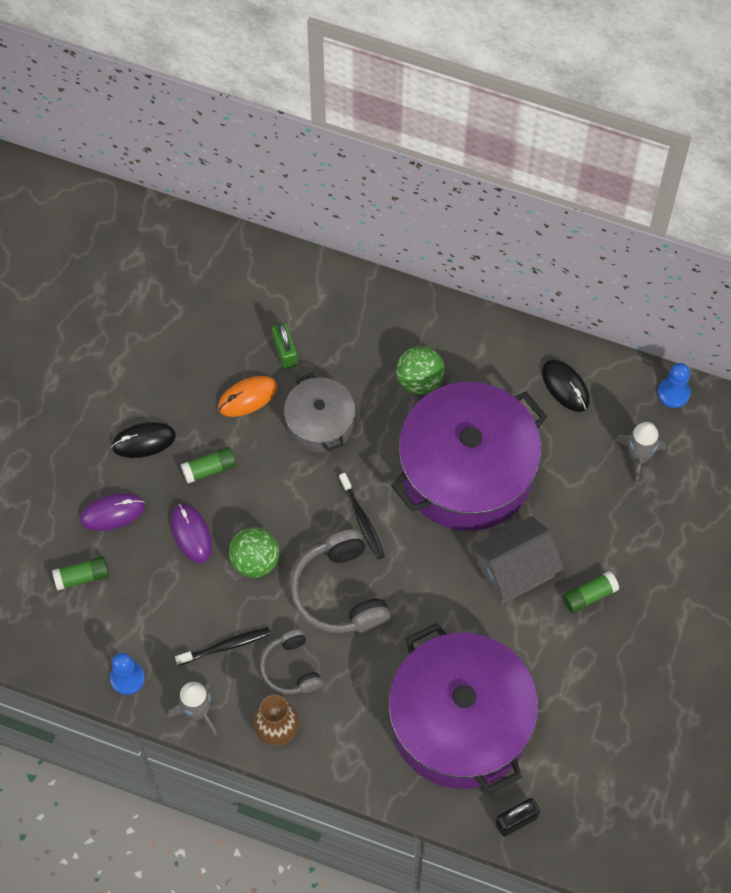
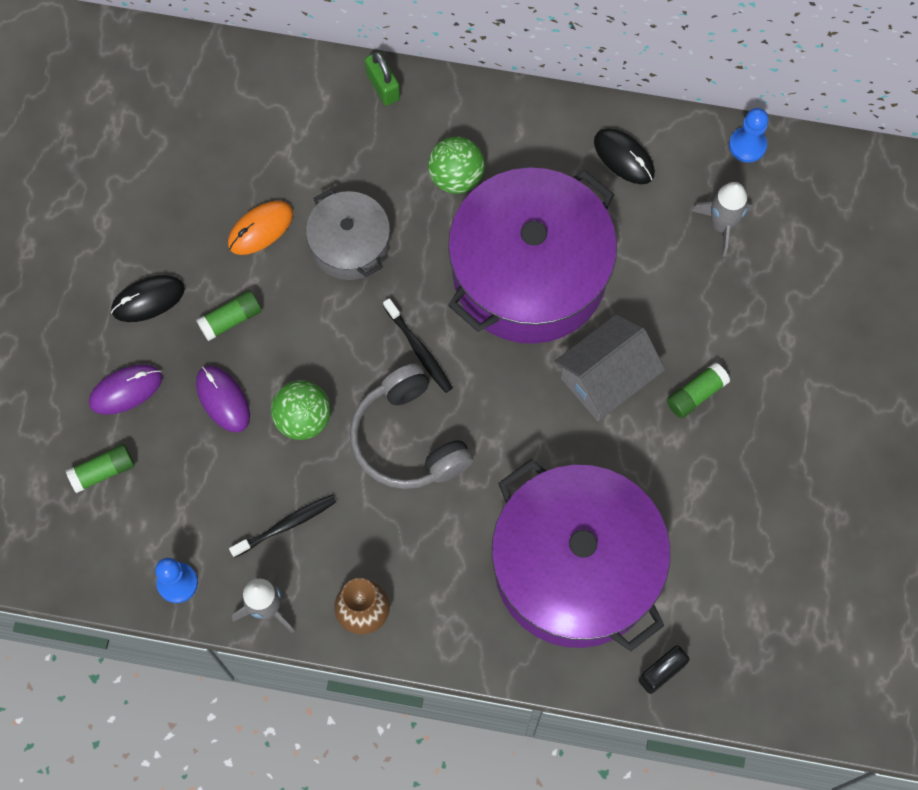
camera: 10 degrees left, 5 degrees up
grey headphones [260,629,322,694] -> none
green padlock [272,323,298,369] -> green padlock moved to [365,52,400,106]

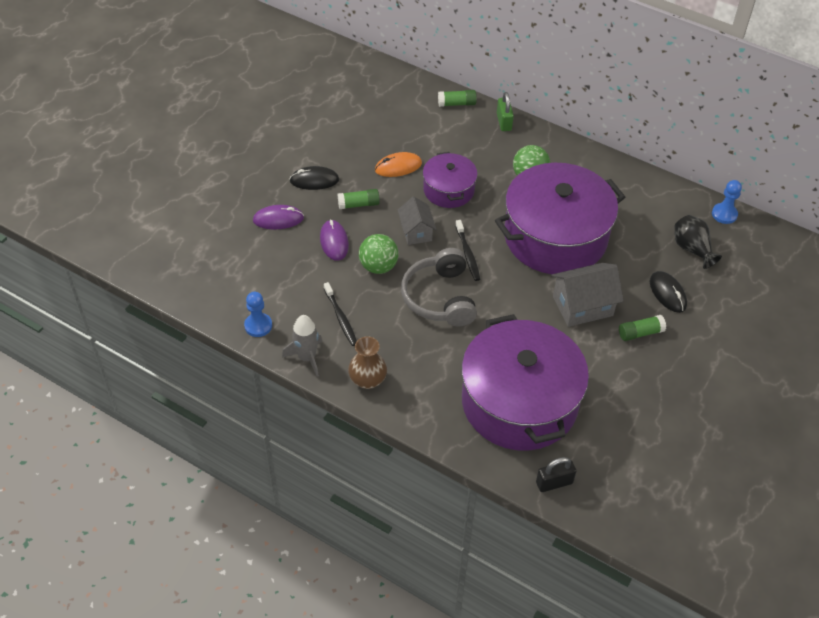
camera: 20 degrees right, 20 degrees down
green glue stick [66,444,134,493] -> green glue stick moved to [438,90,477,107]
black toothbrush [229,495,336,558] -> black toothbrush turned 75 degrees clockwise [324,282,357,346]
grey pot [306,188,390,280] -> purple pot [423,152,478,208]
black mouse [594,128,655,184] -> black mouse moved to [650,271,687,313]
grey rocket [692,182,752,257] -> black vase [674,215,722,269]
none -> grey house [397,197,437,245]

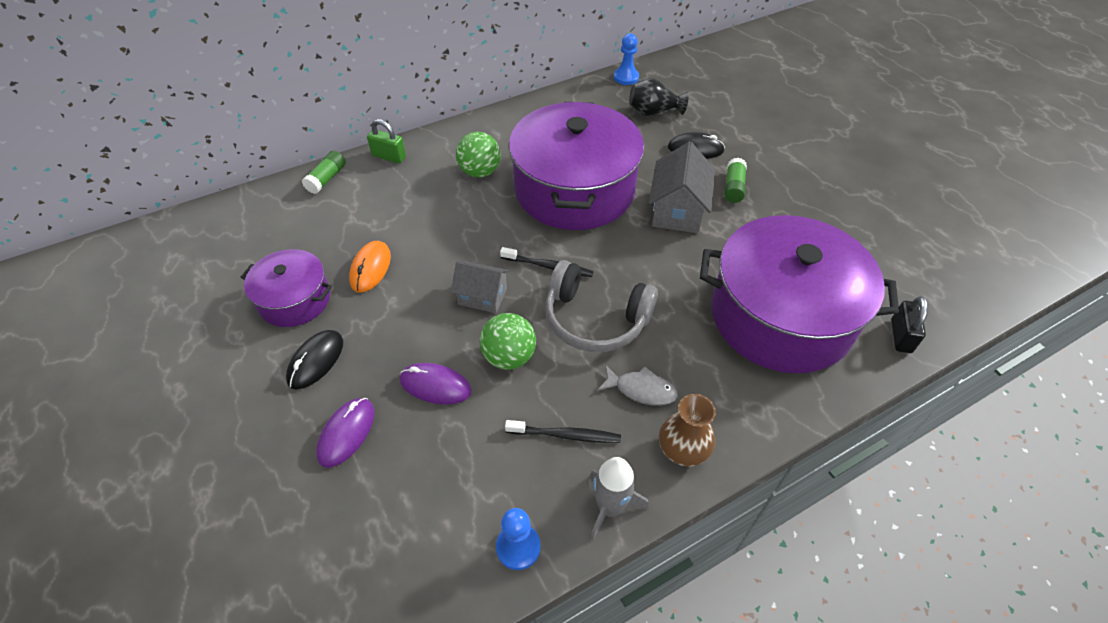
camera: 60 degrees left, 0 degrees up
green glue stick [338,189,380,209] -> none
purple pot [423,152,478,208] -> purple pot moved to [241,249,332,327]
none -> grey fish [598,365,678,406]

